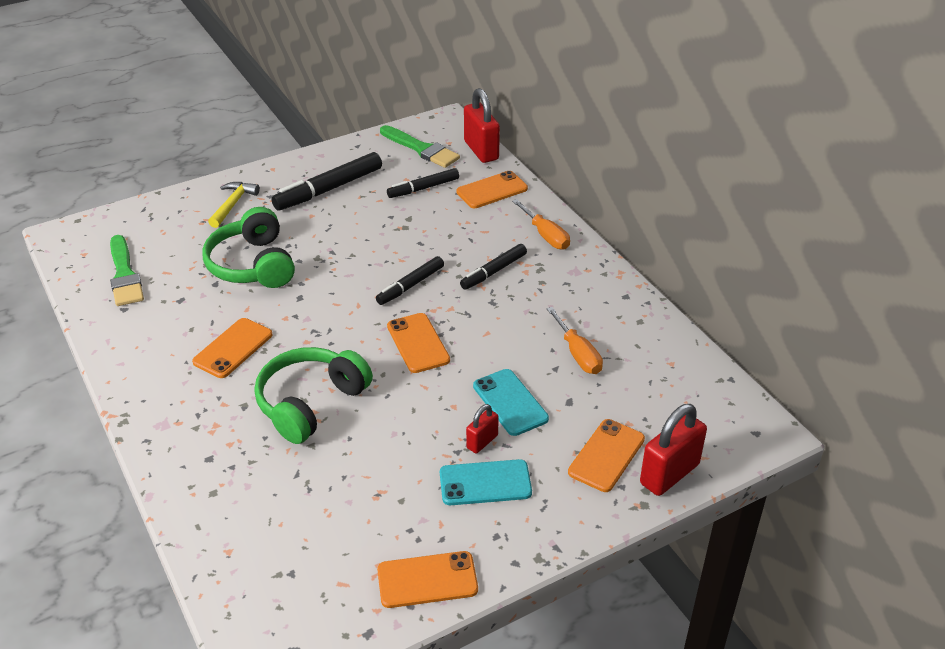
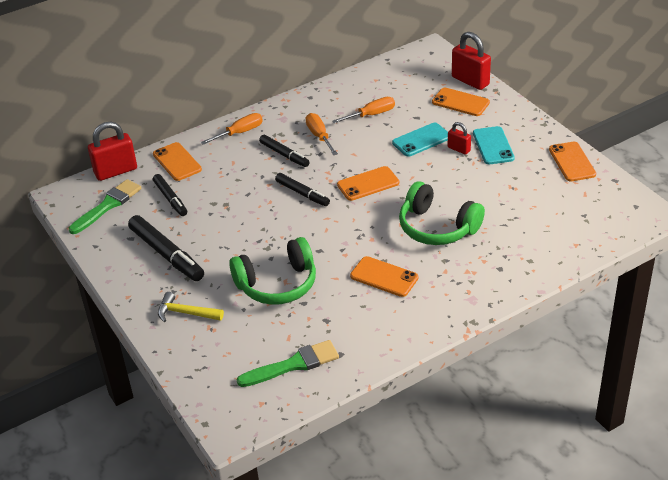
camera: 90 degrees left, 0 degrees up
none -> orange screwdriver [306,113,338,155]

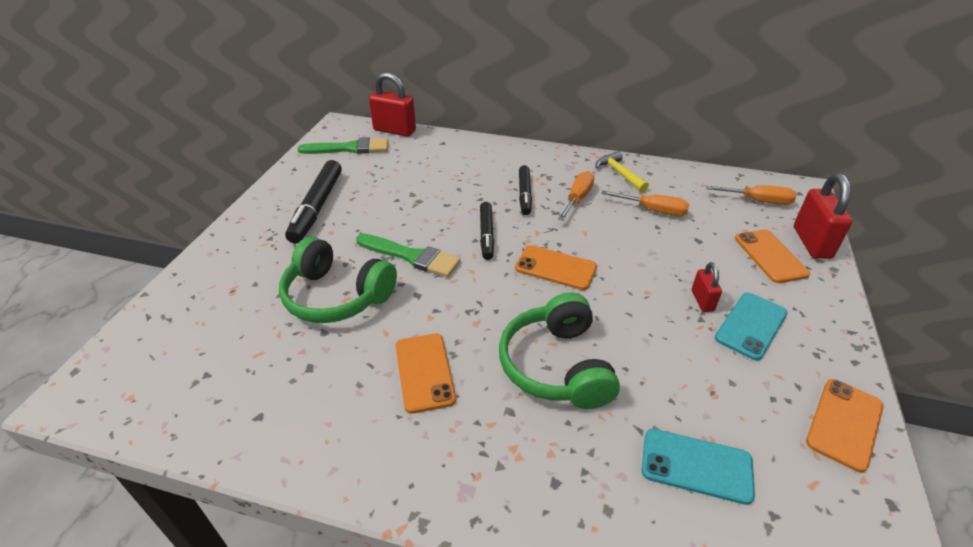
camera: 45 degrees right, 0 degrees up
orange phone [153,142,202,181] -> none
black marker [153,174,187,216] -> none
yellow hammer [158,292,224,322] -> yellow hammer moved to [595,151,649,192]
orange screwdriver [201,113,263,145] -> orange screwdriver moved to [706,185,796,205]
green brush [237,340,339,387] -> green brush moved to [356,233,461,277]
turquoise phone [392,123,448,157] -> turquoise phone moved to [642,429,755,505]

